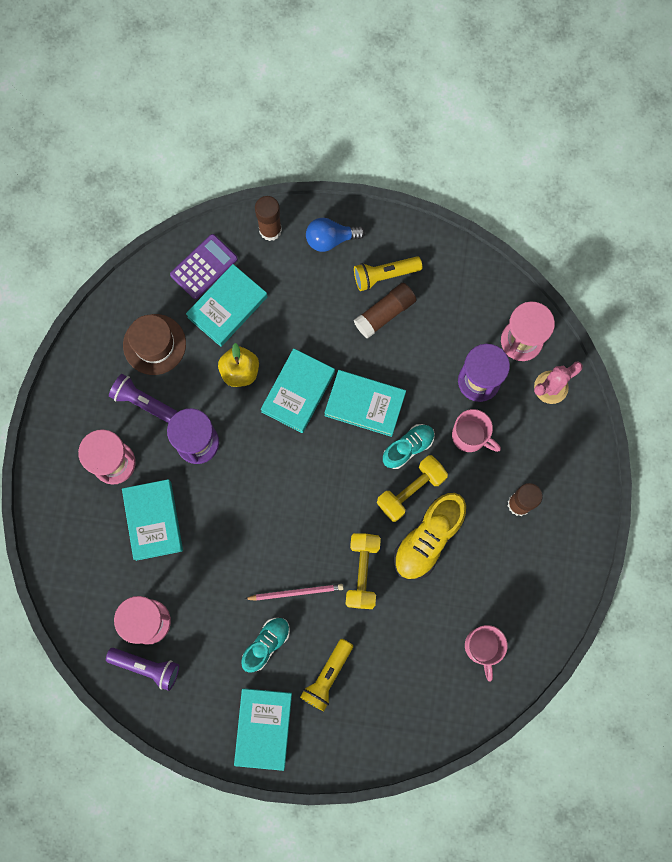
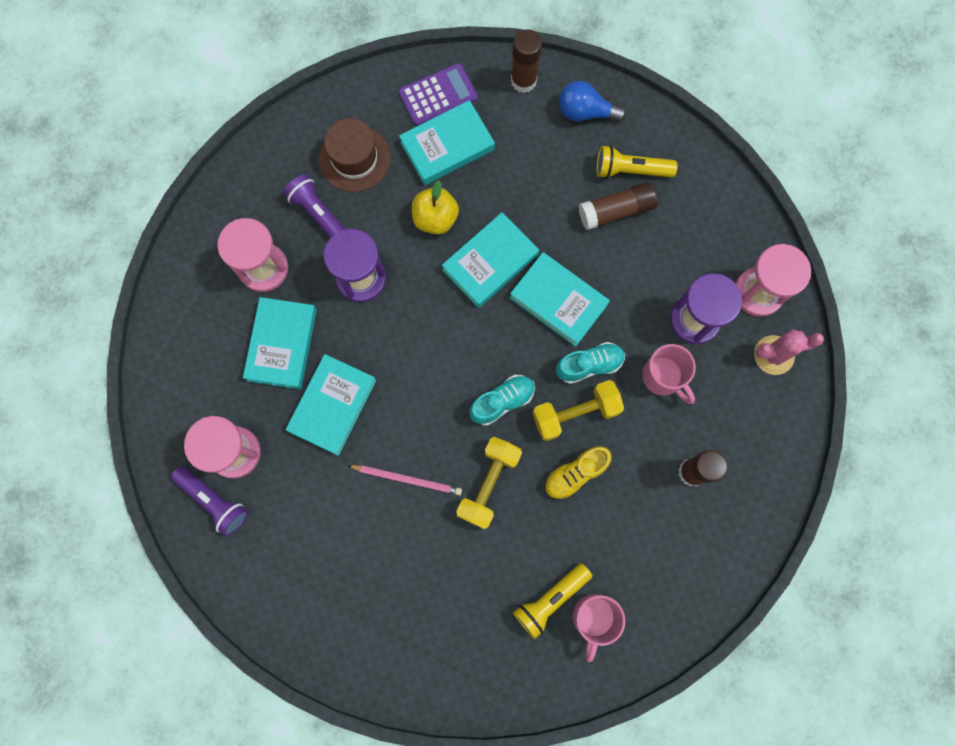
camera: 20 degrees right, 0 degrees up
turquoise book [234,688,292,771] -> turquoise book moved to [286,354,376,456]
turquoise shoe [241,618,290,672] -> turquoise shoe moved to [469,375,535,426]
yellow flashlight [300,639,353,712] -> yellow flashlight moved to [513,563,592,639]
yellow shoe [394,493,466,580] -> yellow shoe [544,446,612,500], size x0.64

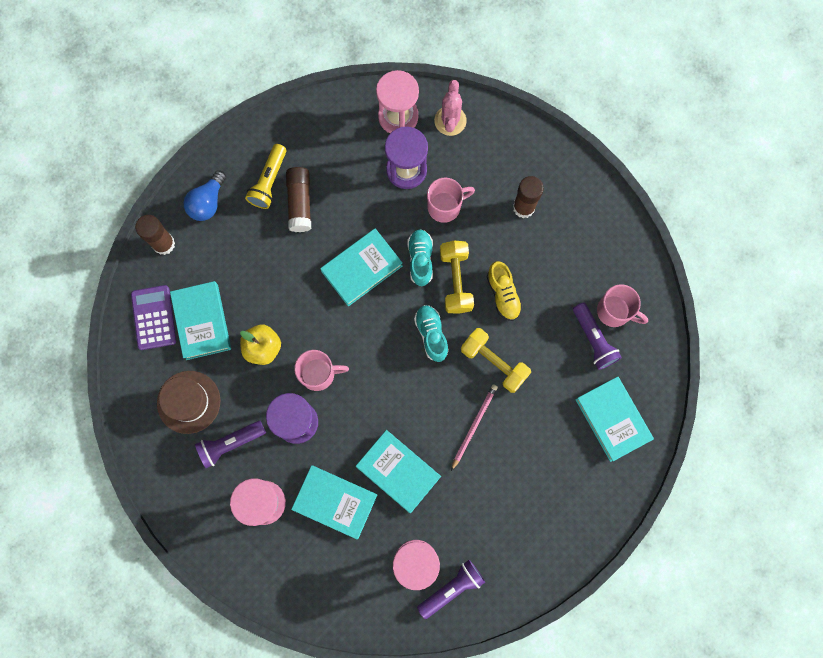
camera: 75 degrees left, 0 degrees up
turquoise book [442,212,539,308] -> turquoise book moved to [575,376,654,462]
yellow flashlight [513,563,592,639] -> purple flashlight [573,303,622,370]
none -> pink mug [294,350,349,391]

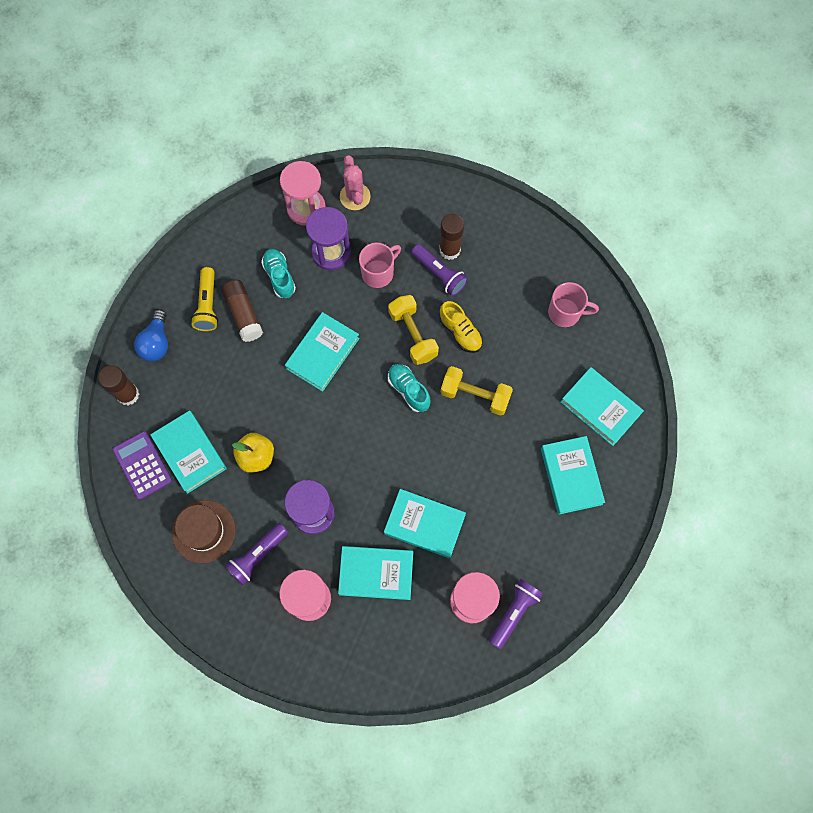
camera: 20 degrees left, 5 degrees down
pink mug [294,350,349,391] -> none
turquoise shoe [407,229,433,286] -> turquoise shoe moved to [261,249,296,298]
pink pencil [451,385,498,471] -> none
purple flashlight [573,303,622,370] -> purple flashlight moved to [411,244,468,296]
none -> turquoise book [541,436,605,515]

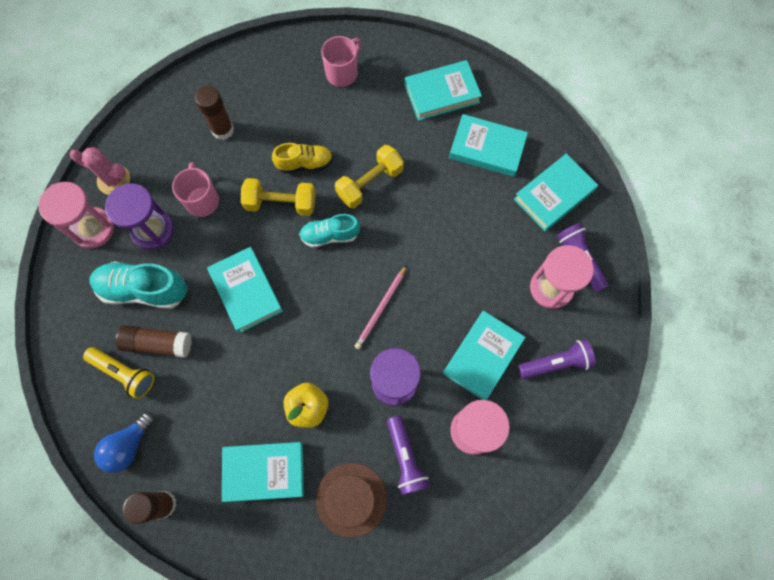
camera: 60 degrees left, 0 degrees up
purple calculator [113,431,172,500] -> none
blue light bulb [134,309,168,362] -> blue light bulb turned 90 degrees clockwise [94,412,155,473]
turquoise shoe [261,249,296,298] -> turquoise shoe [90,262,187,309], size x1.57
turquoise book [384,489,466,558] -> turquoise book moved to [514,154,598,231]
purple flashlight [411,244,468,296] -> purple flashlight moved to [518,339,596,379]
none -> pink pencil [354,265,407,349]

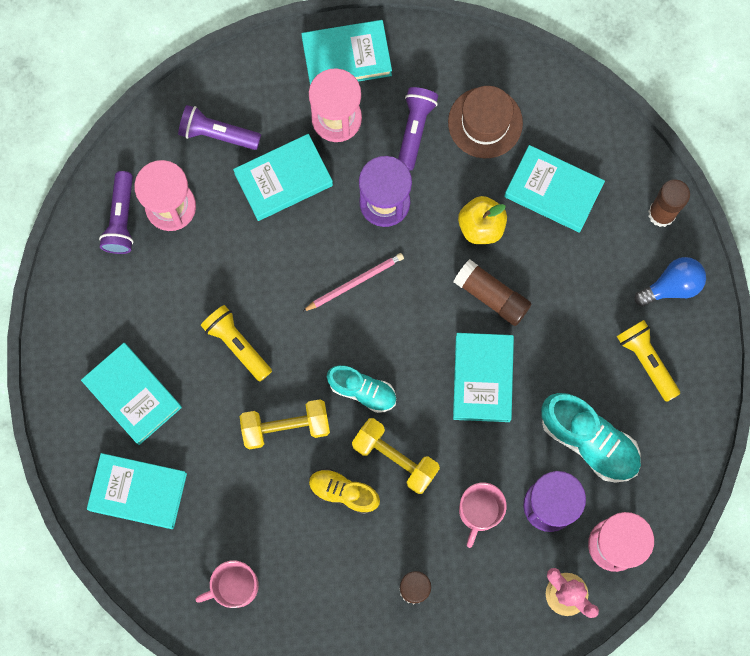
camera: 150 degrees left, 5 degrees up
brown glue stick [116,325,191,358] -> brown glue stick moved to [453,259,532,326]
turquoise book [514,154,598,231] -> turquoise book moved to [301,20,392,84]
none -> yellow flashlight [201,305,272,382]

